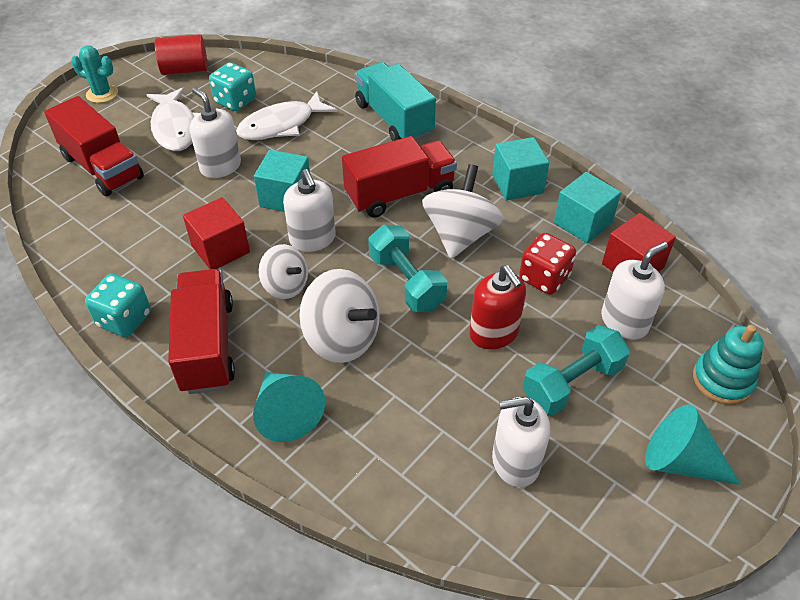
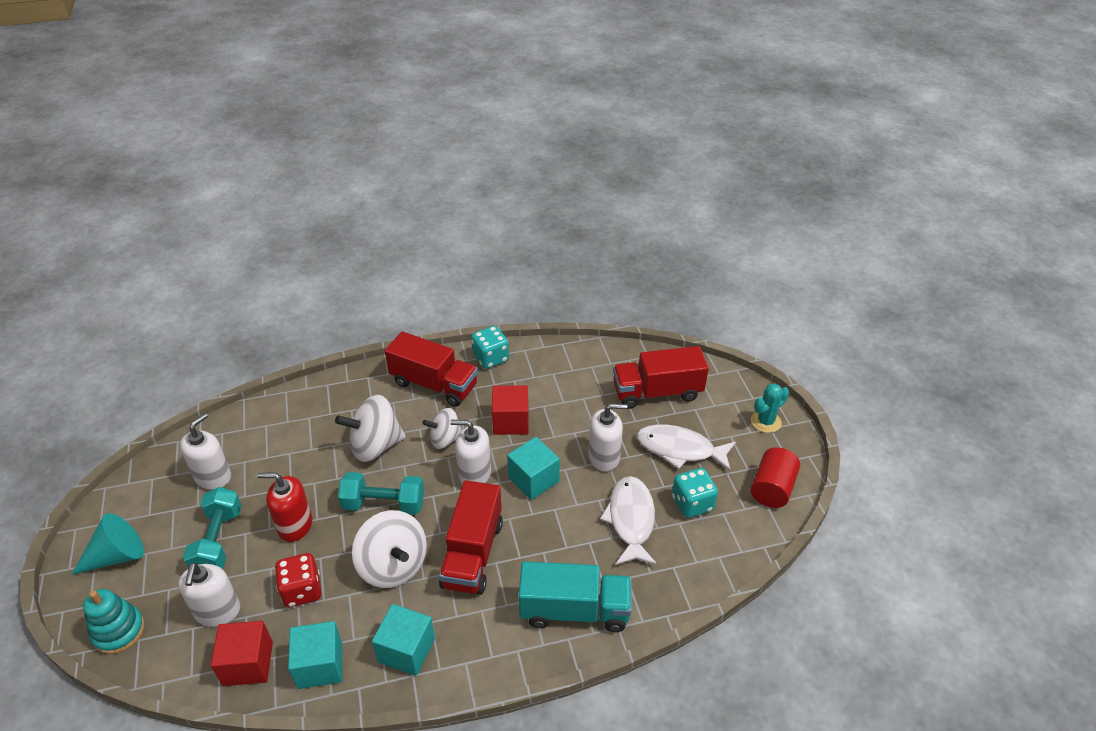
camera: 125 degrees right, 5 degrees down
turquoise cone [253,372,325,442] -> none

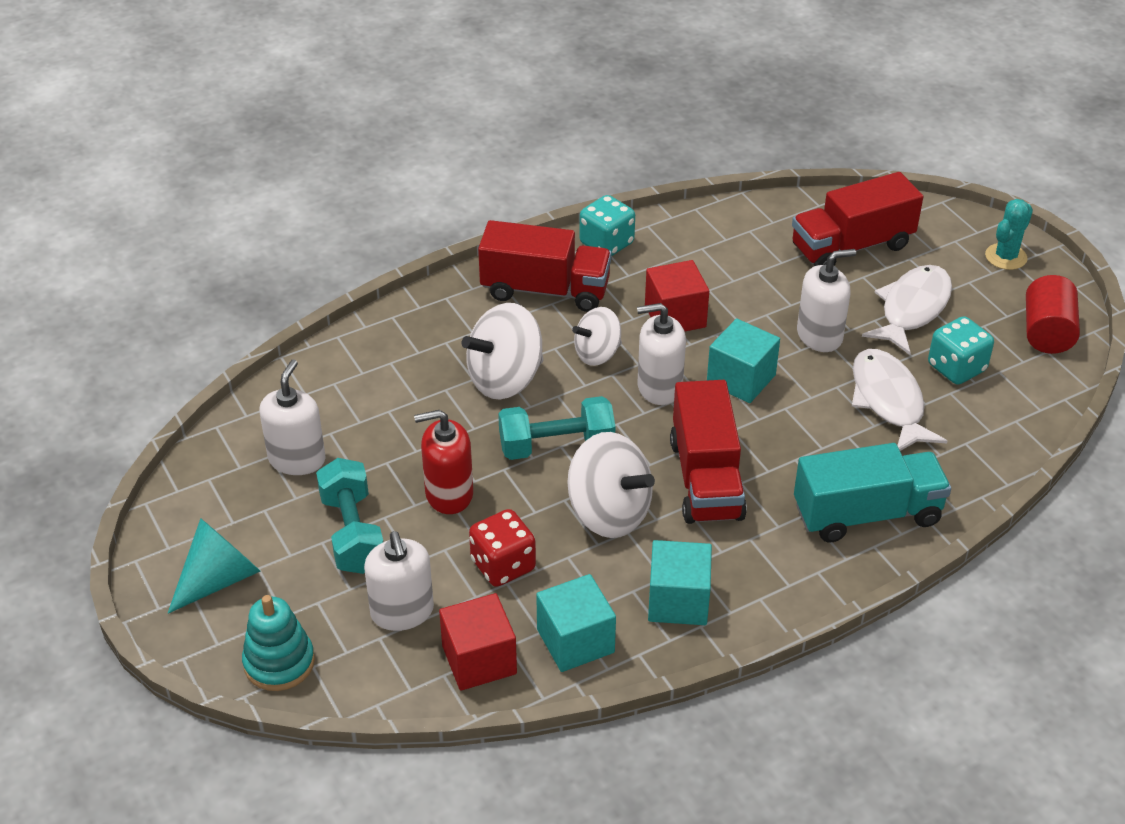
camera: 15 degrees left, 0 degrees up
white fish [637,424,736,471] -> white fish turned 120 degrees clockwise [862,265,952,355]

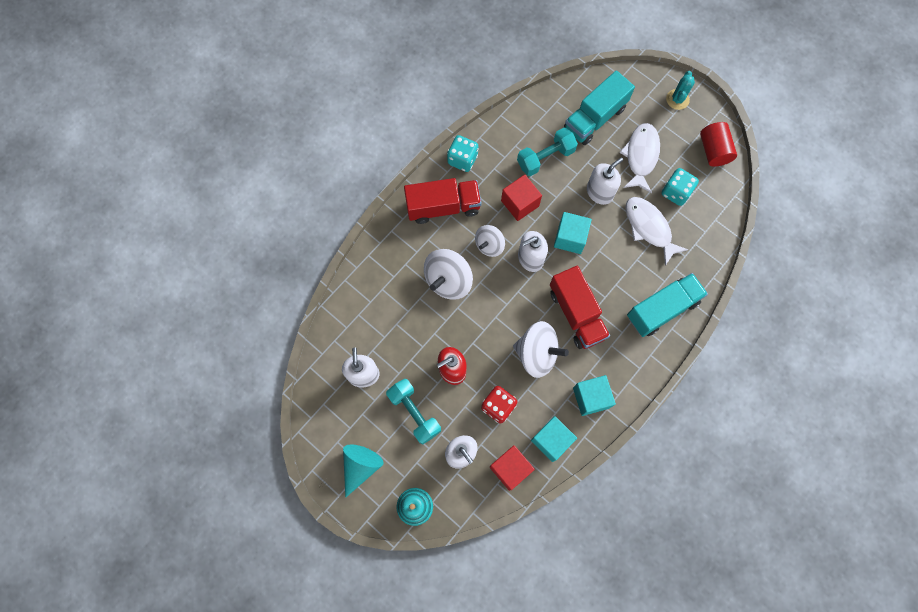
camera: 20 degrees left, 30 degrees up
turquoise dumbbell [498,396,616,460] -> turquoise dumbbell moved to [517,128,578,176]
red truck [792,172,923,266] -> turquoise truck [564,70,635,145]

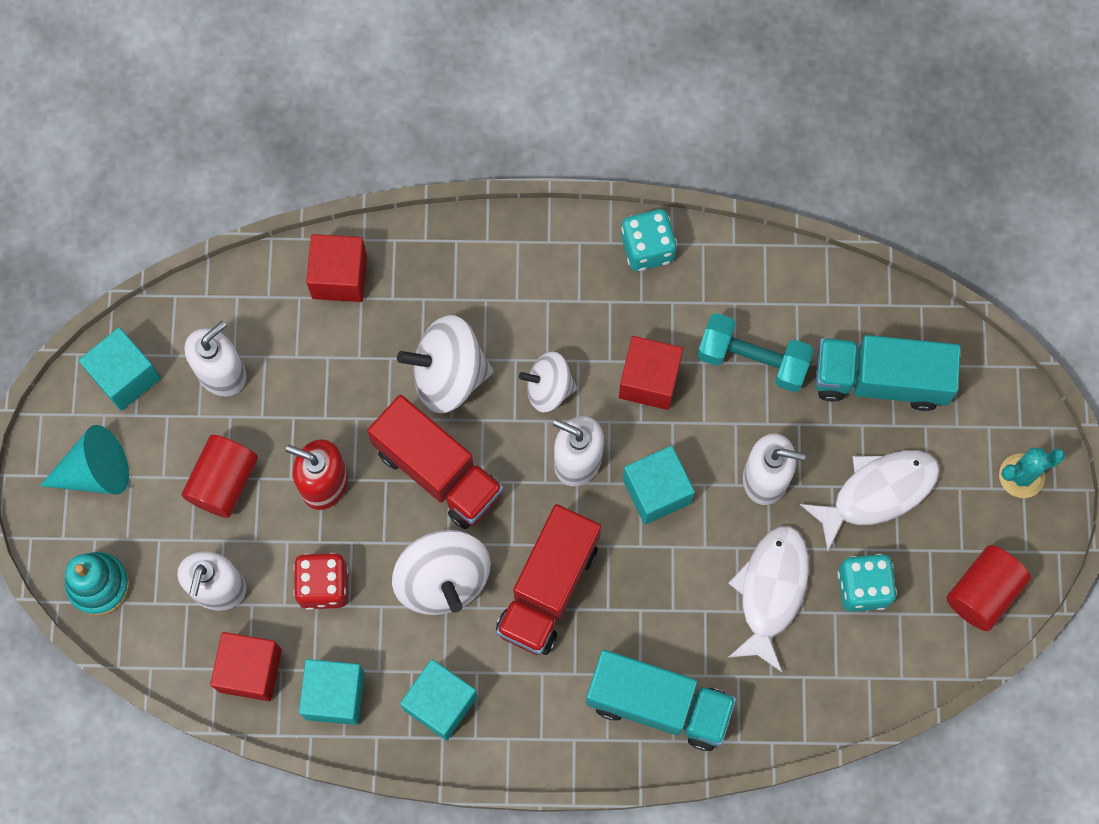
camera: 50 degrees right, 0 degrees up
turquoise dumbbell [386,379,441,444] -> red cylinder [182,435,258,518]
red truck [404,178,481,224] -> red truck moved to [367,395,504,529]
none -> turquoise cube [79,327,161,411]
none -> red cube [306,234,367,302]

